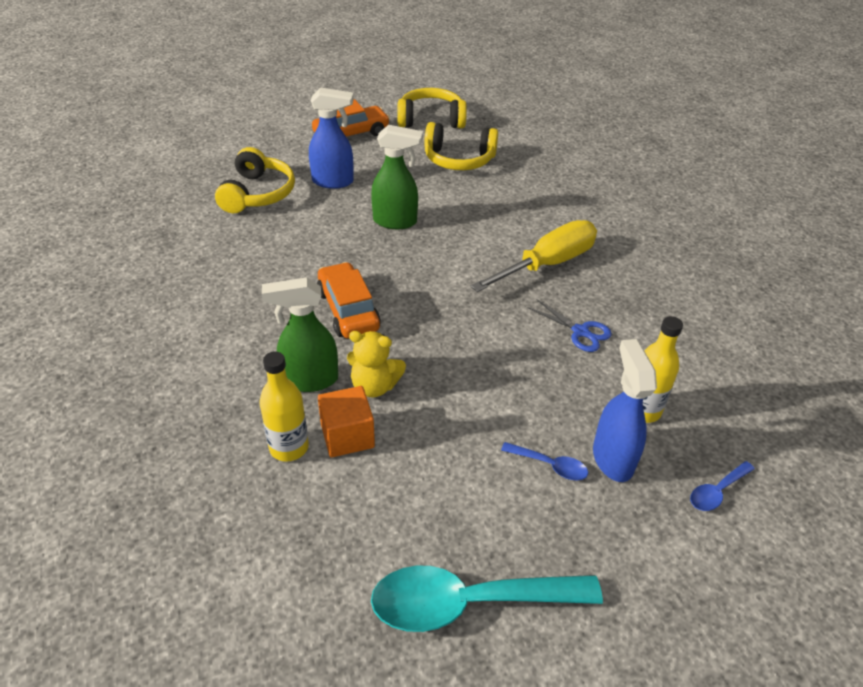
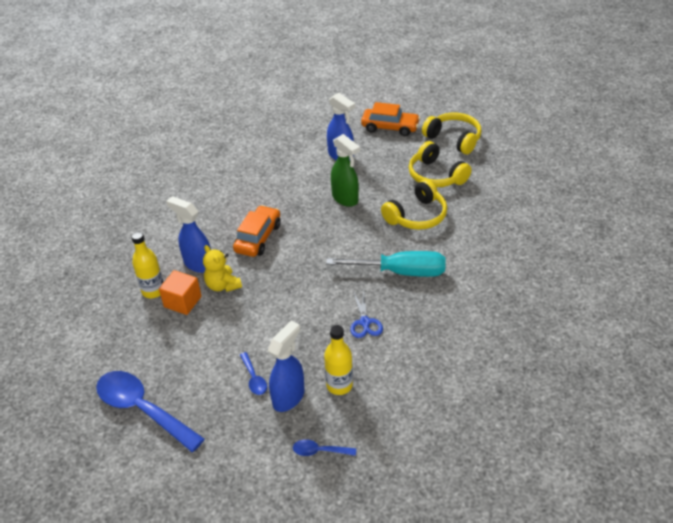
camera: 45 degrees right, 0 degrees up
yellow headphones [215,147,295,213] -> yellow headphones moved to [381,179,447,230]
green spray bottle [262,277,338,392] -> blue spray bottle [166,196,211,273]
turquoise spoon [371,565,603,632] -> blue spoon [96,371,204,452]
yellow screwdriver [471,220,597,292] -> turquoise screwdriver [326,251,446,277]

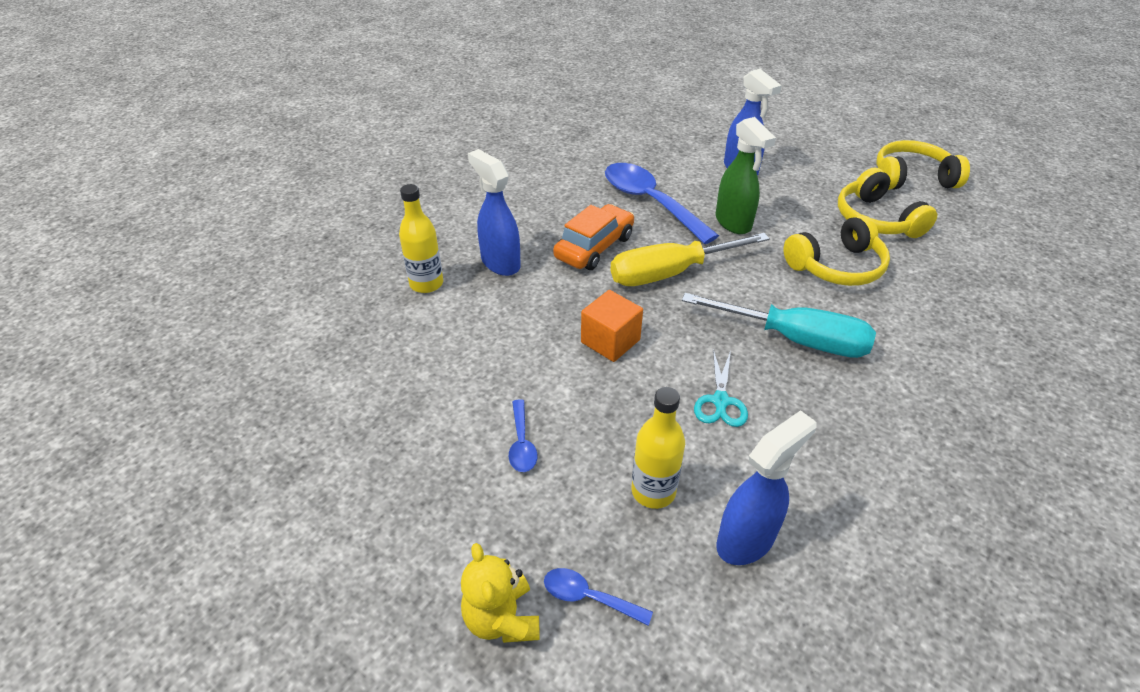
camera: 15 degrees right, 0 degrees up
blue spoon [96,371,204,452] -> blue spoon moved to [605,163,719,244]
orange cube [159,270,202,315] -> orange cube moved to [581,290,643,362]
yellow teddy bear [203,245,242,292] -> yellow teddy bear moved to [461,543,540,643]
blue spray bottle [268,321,305,412] -> blue spray bottle moved to [716,410,816,565]
blue scissors [350,290,383,338] -> turquoise scissors [694,349,748,427]
orange car [361,102,420,136] -> none
yellow headphones [422,113,482,155] -> yellow headphones turned 60 degrees counterclockwise [876,140,970,190]
none -> yellow screwdriver [610,233,770,286]

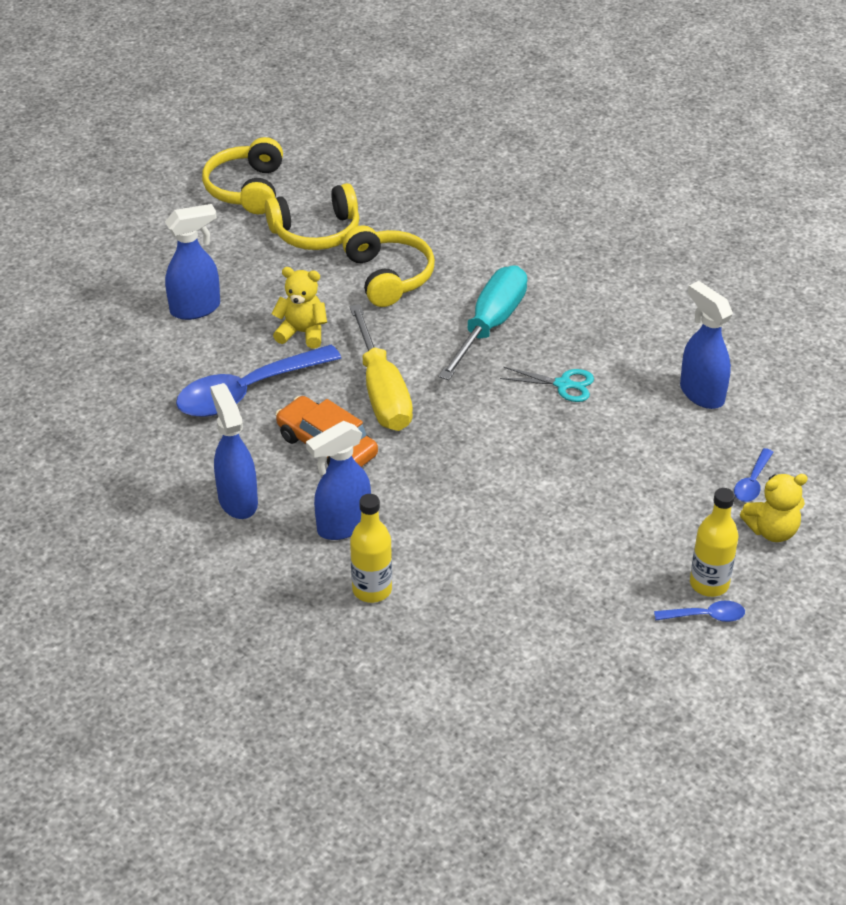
camera: 85 degrees left, 0 degrees up
blue spoon [509,399,538,472] -> blue spoon moved to [654,601,745,622]
orange cube [581,290,643,362] -> none
yellow bottle [631,387,685,509] -> yellow bottle moved to [690,488,738,597]
green spray bottle [716,117,776,234] -> yellow teddy bear [272,267,327,349]
none -> blue spray bottle [210,383,258,519]

